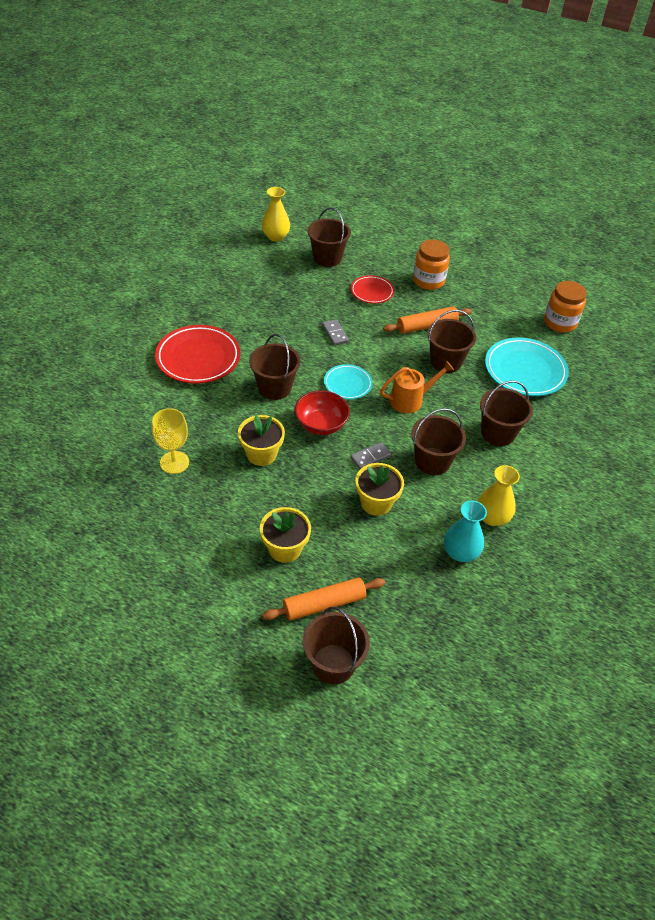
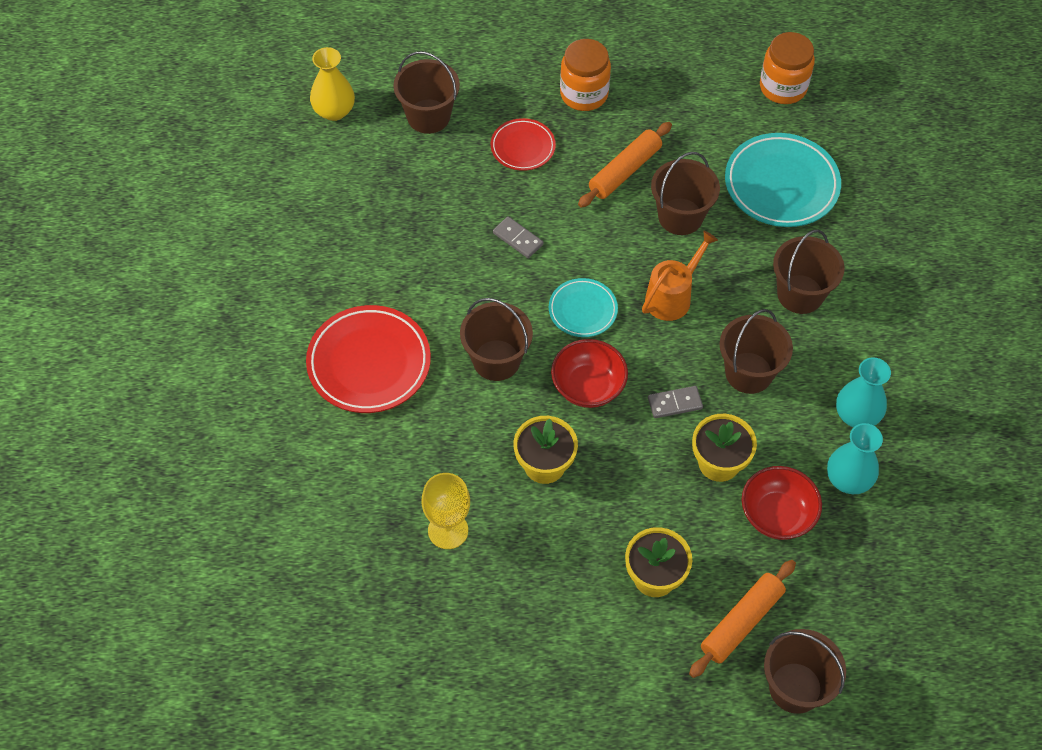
camera: 25 degrees left, 10 degrees up
grey domino [351,442,391,469] -> grey domino turned 45 degrees clockwise [648,386,703,418]
yellow vase [477,465,520,526] -> turquoise vase [836,357,891,427]
none -> red bowl [742,466,822,540]

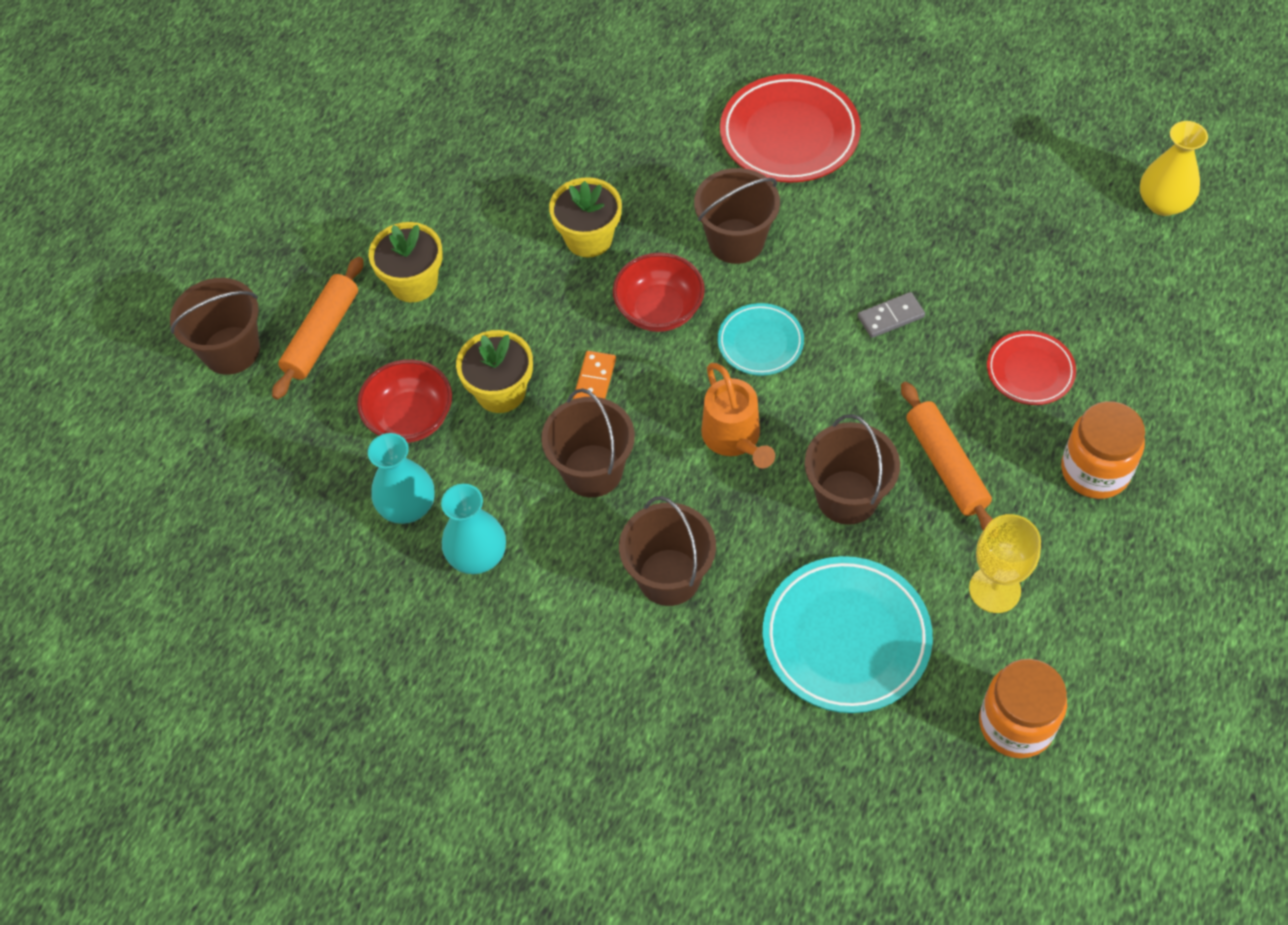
camera: 120 degrees right, 0 degrees up
brown bucket [393,51,460,134] -> none
yellow goblet [422,473,470,549] -> yellow goblet moved to [969,514,1041,613]
grey domino [648,386,703,418] -> orange domino [573,351,616,399]
orange rolling pin [689,560,796,678] -> orange rolling pin turned 45 degrees clockwise [272,257,363,400]

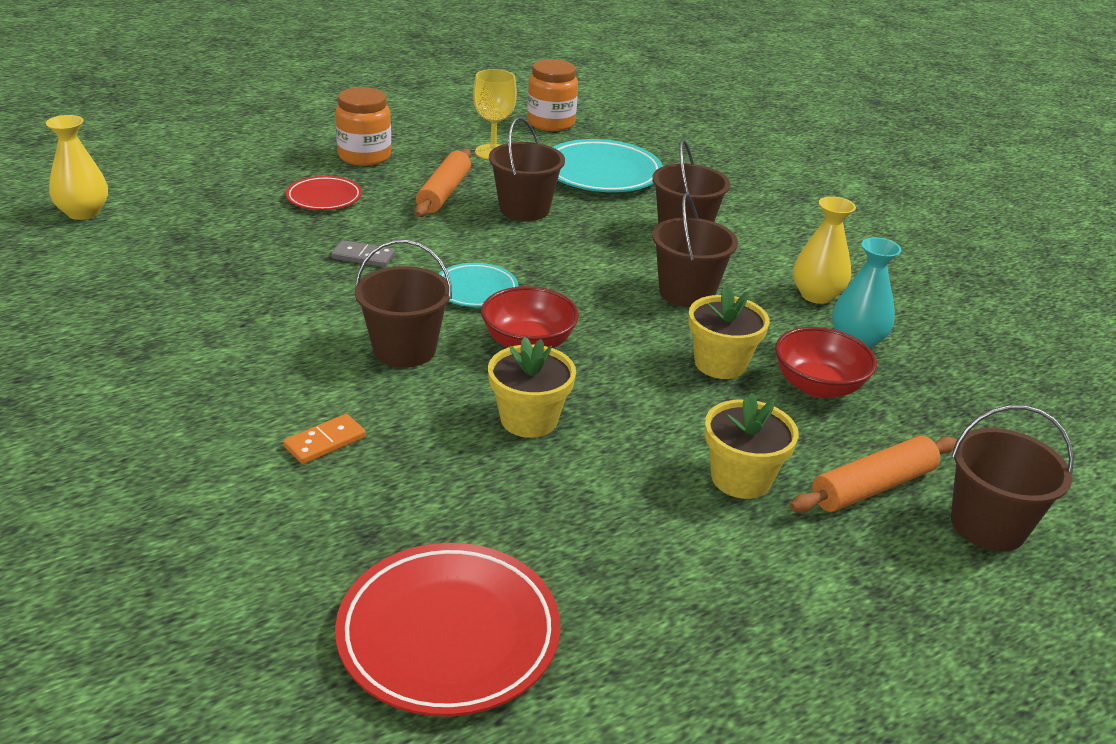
camera: 150 degrees left, 25 degrees down
turquoise vase [441,484,506,574] -> yellow vase [793,196,856,304]
orange domino [573,351,616,399] -> orange domino moved to [283,414,366,464]
orange watering can [701,363,775,468] -> none
red plate [720,74,861,183] -> red plate moved to [335,543,560,716]

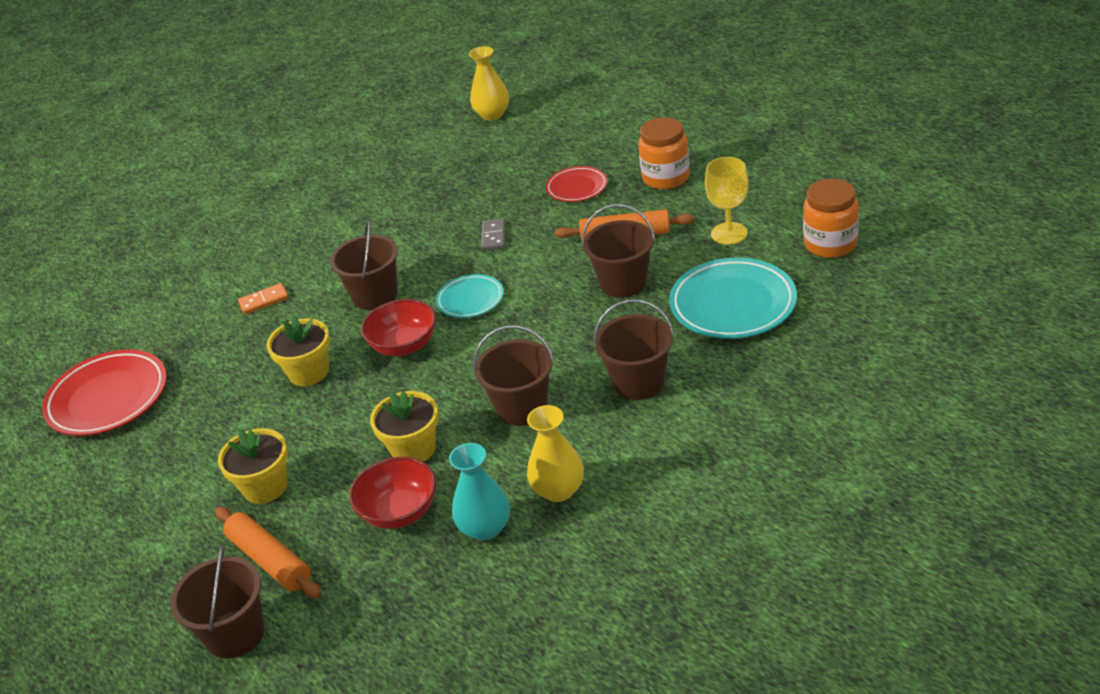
camera: 85 degrees right, 5 degrees up
orange domino [283,414,366,464] -> orange domino turned 60 degrees counterclockwise [238,283,289,315]

